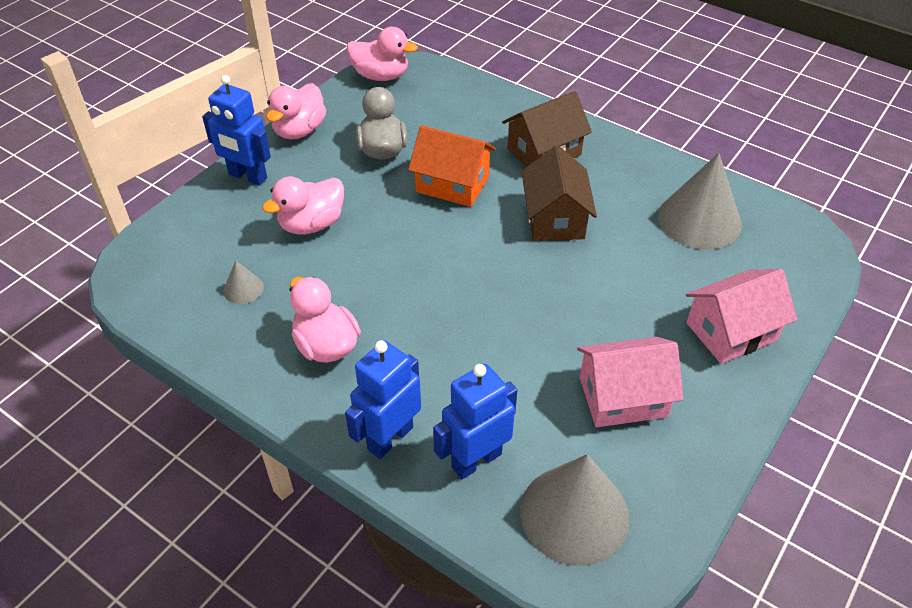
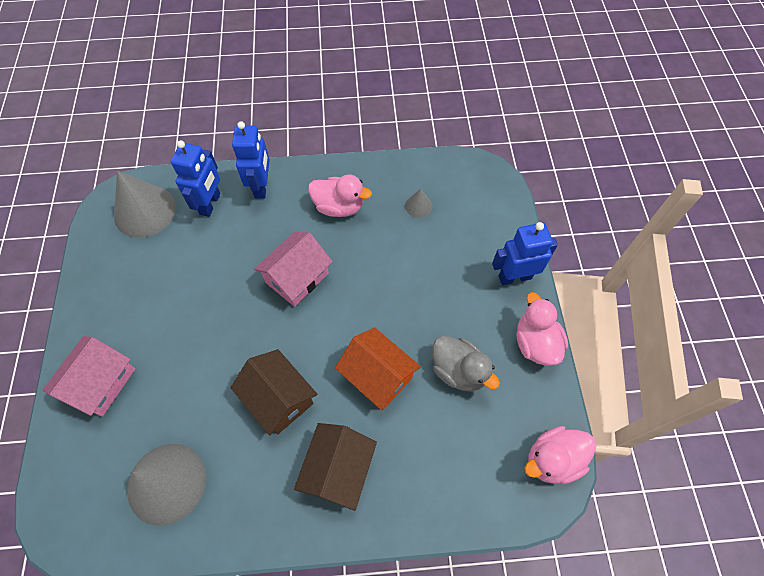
camera: 140 degrees right, 15 degrees up
pink duck [262,176,344,235] -> none
orange house [408,125,496,207] -> orange house turned 60 degrees clockwise [335,327,421,410]
pink house [577,337,683,427] -> pink house moved to [254,232,333,307]

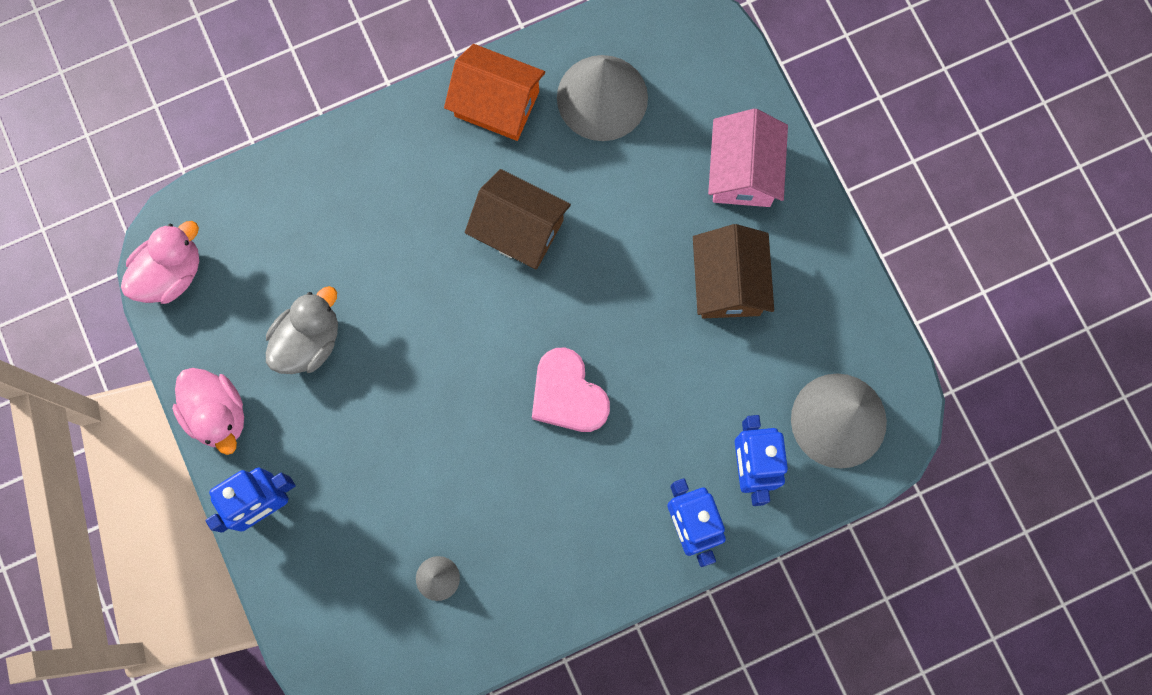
camera: 160 degrees right, 15 degrees up
pink house [254,232,333,307] -> pink heart [532,348,610,432]
brown house [294,423,377,511] -> brown house moved to [693,224,774,318]
pink duck [308,174,372,217] -> none
orange house [335,327,421,410] -> orange house moved to [444,44,545,141]
grey duck [432,336,500,391] -> grey duck turned 105 degrees clockwise [266,286,338,374]

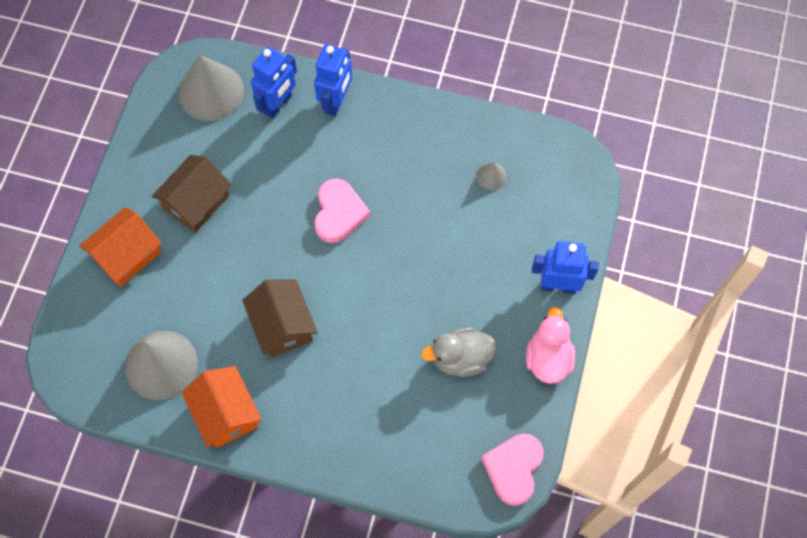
camera: 140 degrees left, 10 degrees down
pink duck [121,221,199,304] -> pink heart [481,434,544,506]
pink house [708,109,788,207] -> orange house [79,207,161,286]

